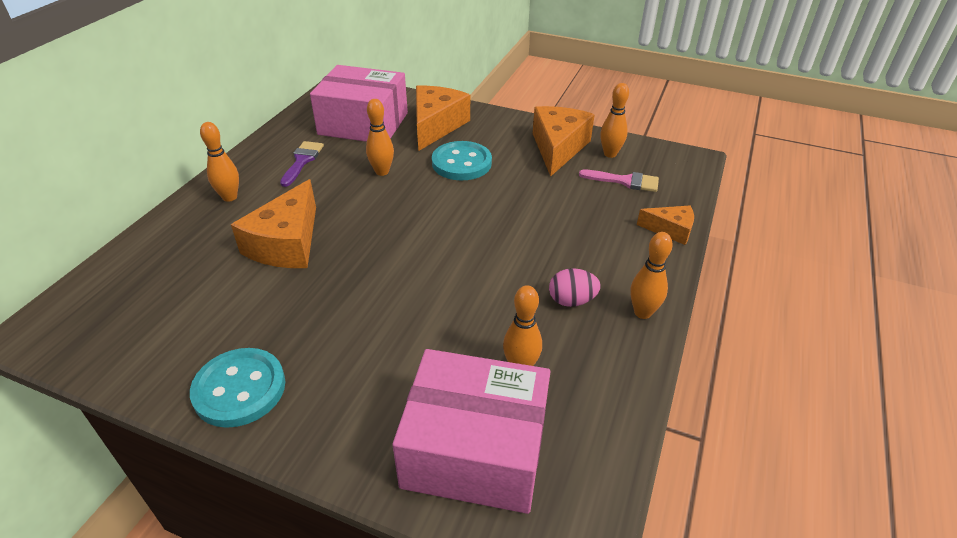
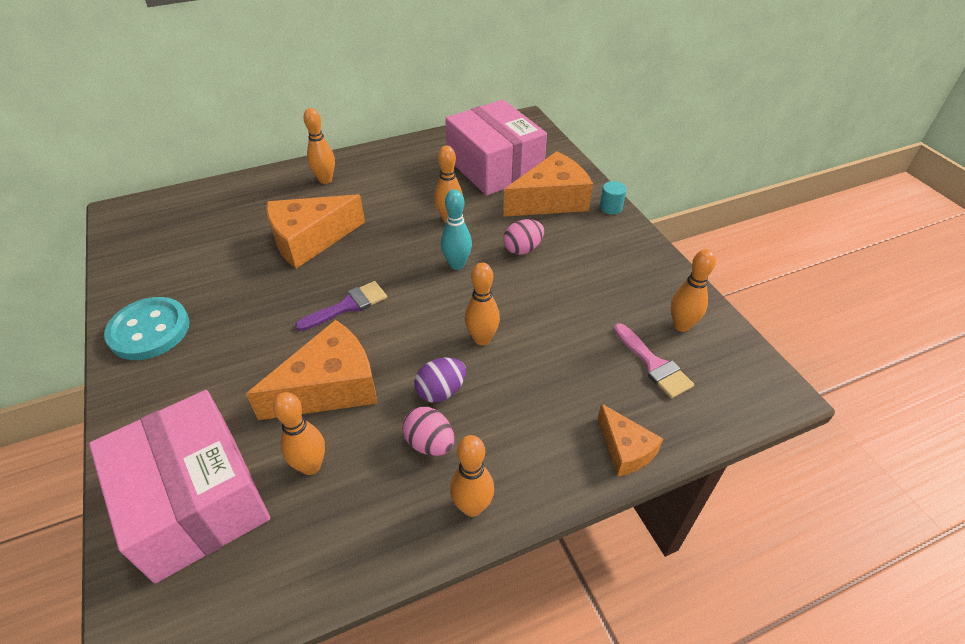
camera: 45 degrees right, 5 degrees up
purple brush [280,141,324,187] -> purple brush moved to [295,281,387,331]
turquoise button [432,141,492,180] -> pink egg [503,219,544,255]
orange cheese [533,106,595,177] -> orange cheese moved to [246,320,377,420]
none -> purple egg [414,357,466,402]
none -> turquoise bowling pin [441,189,472,270]
none -> orange bowling pin [465,263,500,345]
none -> turquoise cylinder [600,181,626,214]

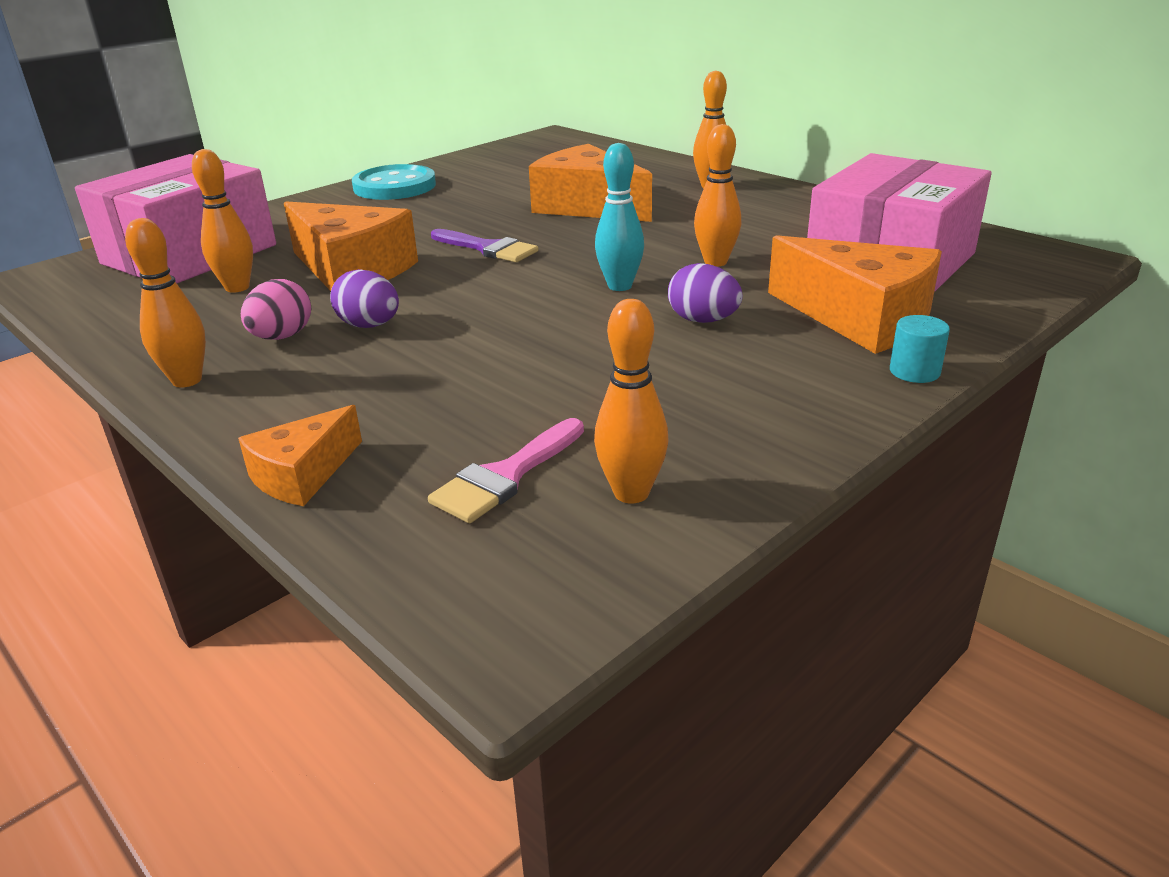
camera: 70 degrees right, 15 degrees down
orange bowling pin [465,263,500,345] -> none
pink egg [503,219,544,255] -> purple egg [668,263,743,323]

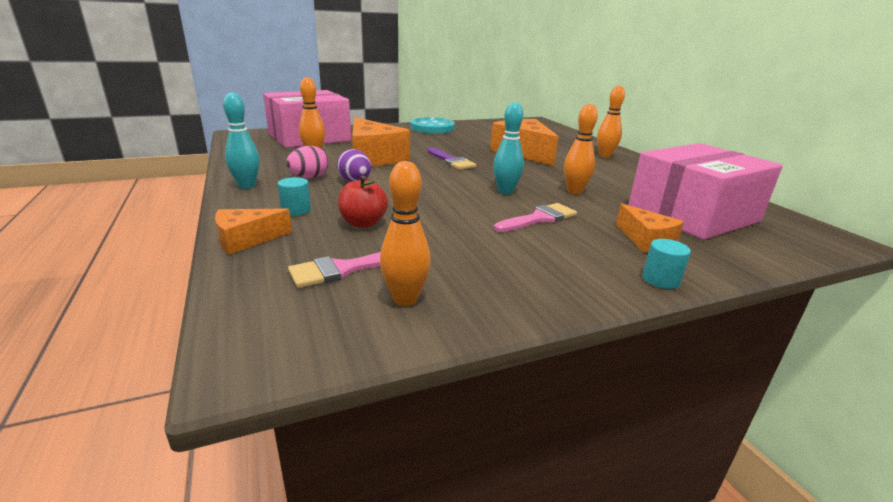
camera: 20 degrees right, 5 degrees down
orange bowling pin [125,218,206,387] -> turquoise bowling pin [223,92,260,189]
purple egg [668,263,743,323] -> pink brush [494,203,577,232]
orange cheese [768,235,942,354] -> orange cheese [616,204,684,252], size x0.56
none -> turquoise cylinder [278,177,311,216]
none -> red apple [338,176,388,228]

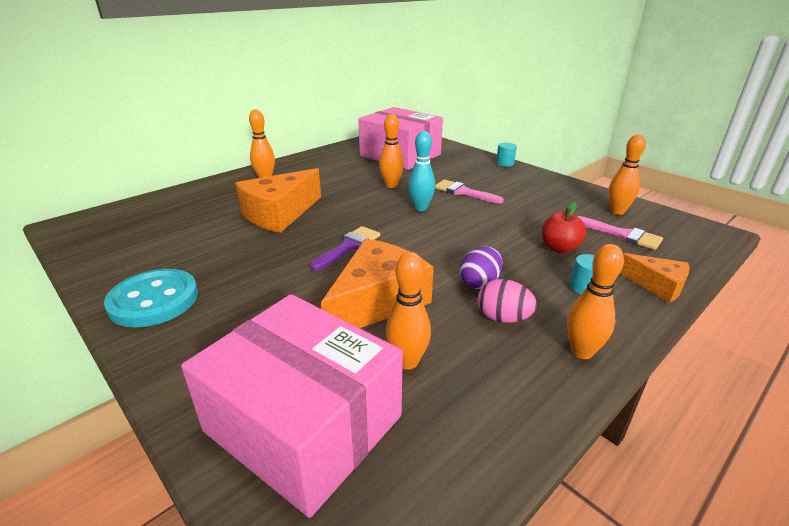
camera: 110 degrees left, 5 degrees up
turquoise bowling pin [223,92,260,189] -> orange bowling pin [567,244,624,359]
orange cheese [616,204,684,252] -> none

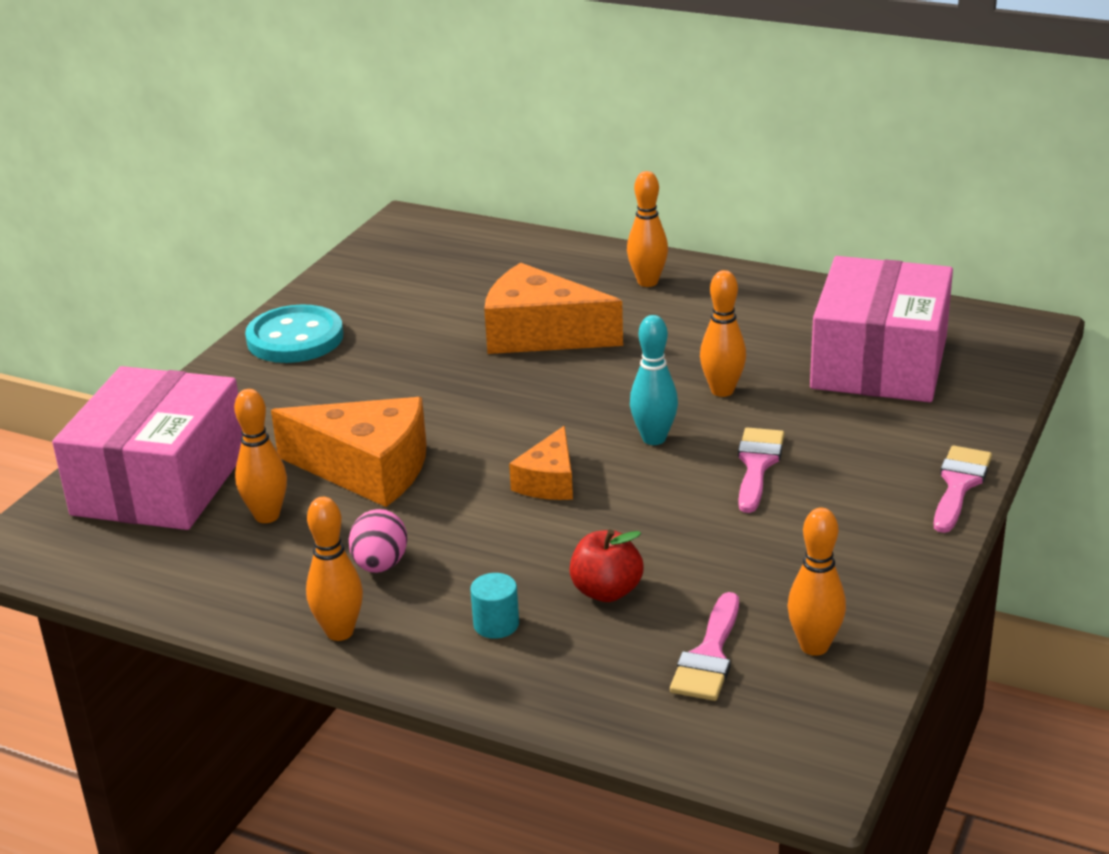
camera: 70 degrees right, 0 degrees up
purple brush [310,226,380,271] -> none
purple egg [460,246,503,289] -> none
turquoise cylinder [496,142,517,167] -> pink brush [934,445,992,533]
orange cheese [620,253,690,303] -> orange cheese moved to [509,426,573,500]

